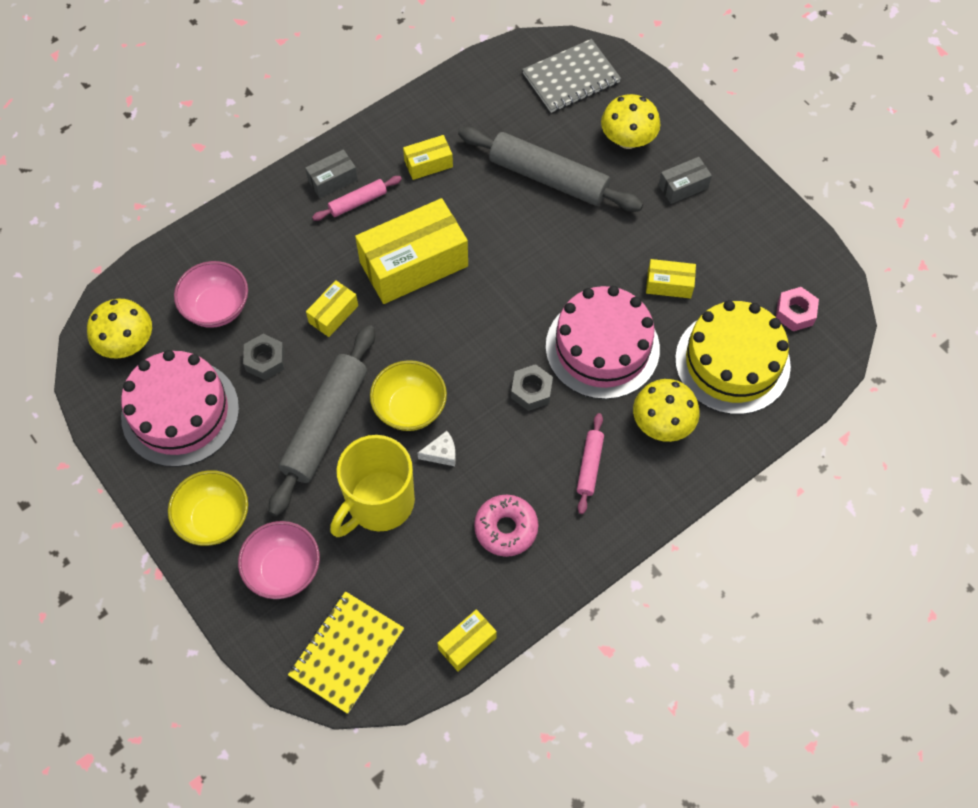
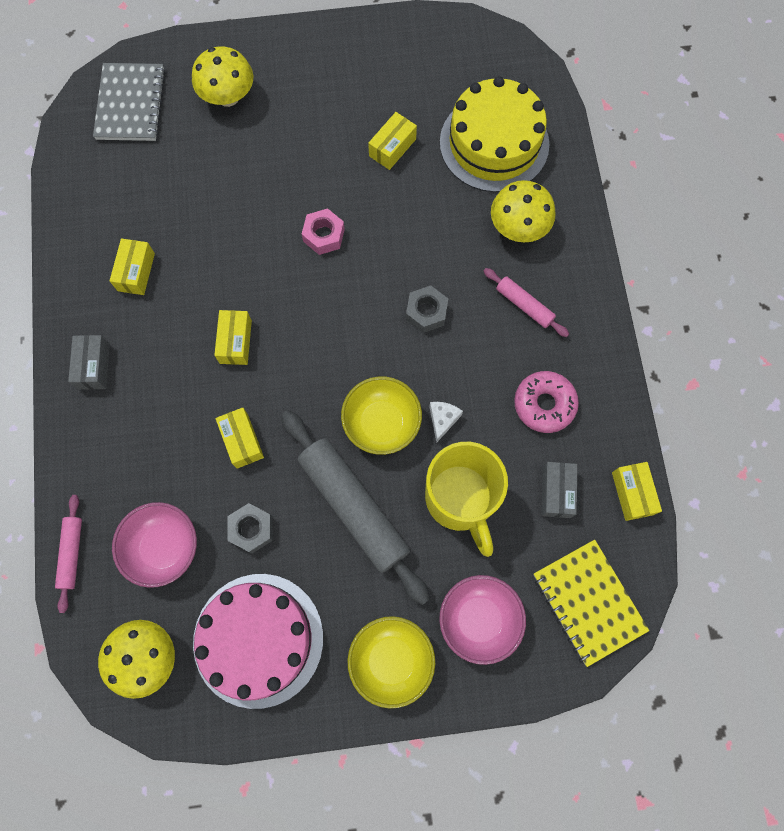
camera: 60 degrees left, 10 degrees up
pink rolling pin [312,176,402,221] -> pink rolling pin moved to [55,495,82,613]
yellow box [355,198,468,304] -> yellow box [214,310,252,365], size x0.47
grey rolling pin [458,127,643,212] -> none
pink cake [546,286,660,399] -> none
grey box [659,157,712,204] -> grey box moved to [541,462,577,518]
pink nut [776,287,819,331] -> pink nut moved to [302,208,345,255]

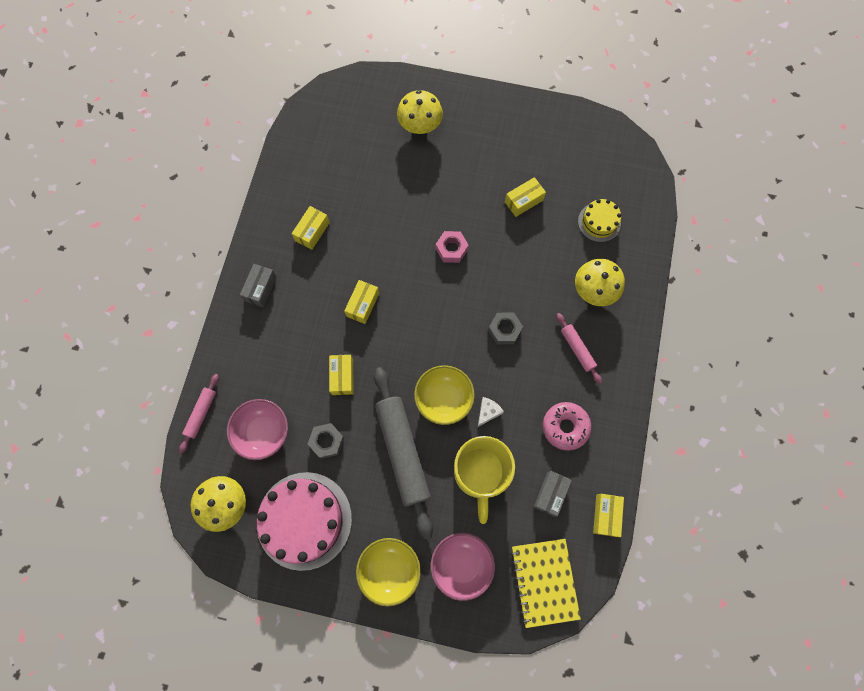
camera: 20 degrees right, 0 degrees up
grey notebook [93,63,166,141] -> none
yellow cake [440,76,549,192] -> yellow cake [578,199,621,242], size x0.51

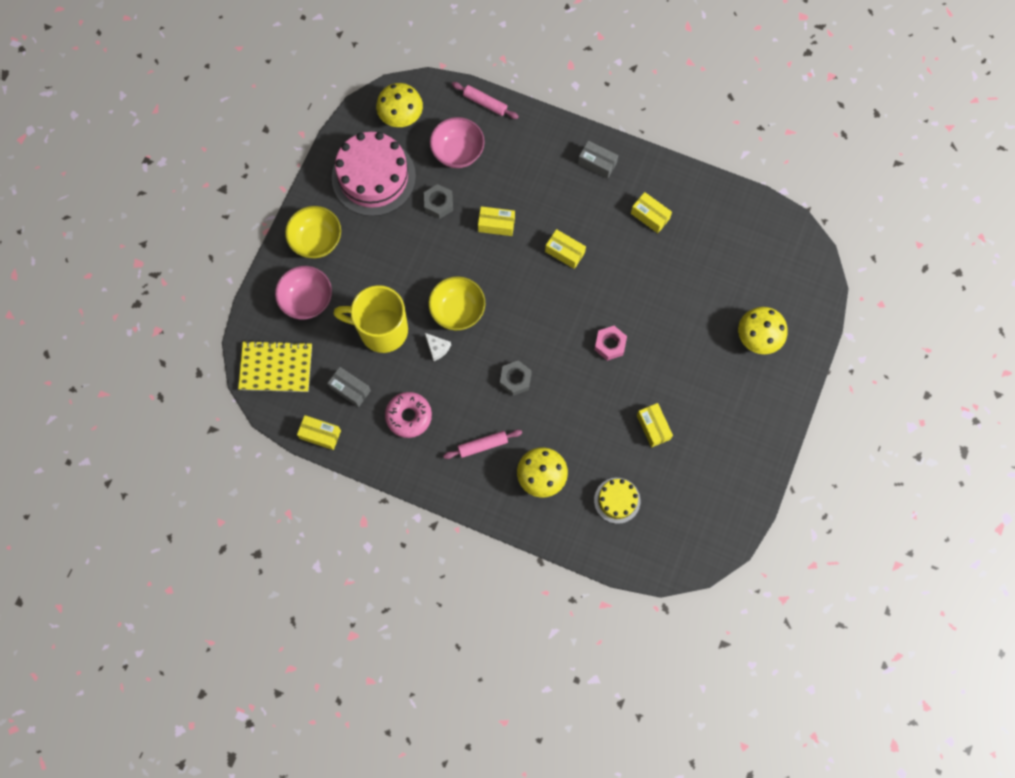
camera: 100 degrees right, 0 degrees up
grey rolling pin [374,367,433,540] -> none

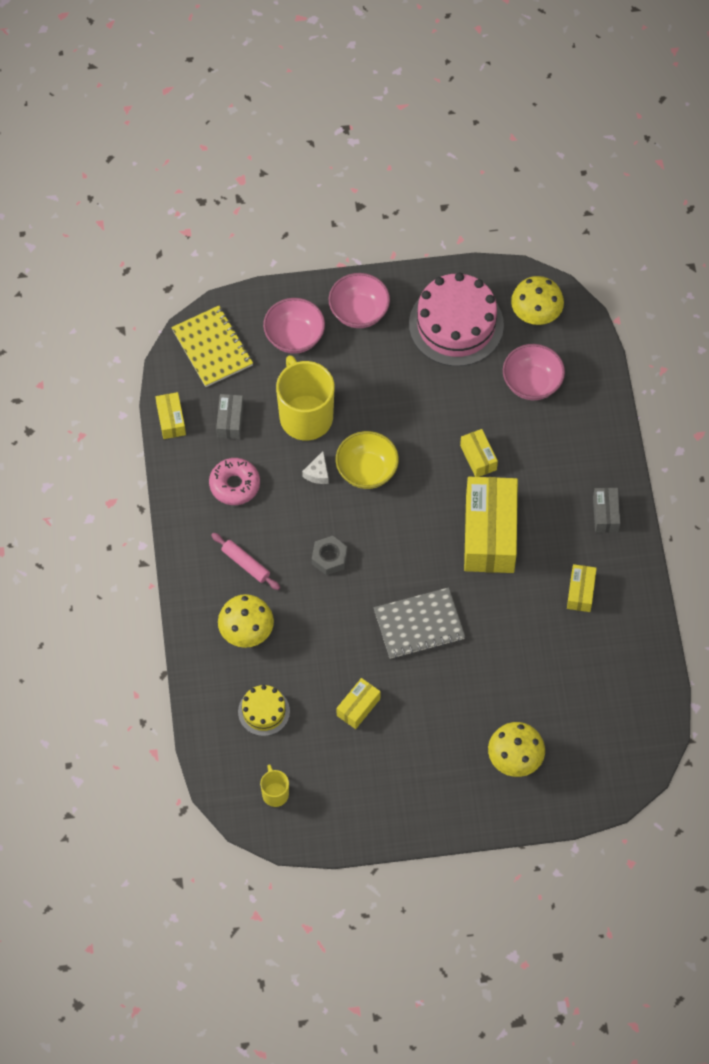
camera: 60 degrees right, 10 degrees down
yellow bowl [285,206,341,258] -> pink bowl [329,273,390,328]
grey nut [424,184,453,219] -> none
pink rolling pin [452,82,519,119] -> none
yellow box [545,229,586,269] -> yellow box [464,477,518,573], size x2.12
pink nut [594,326,627,361] -> grey notebook [374,587,465,659]
none -> yellow mug [260,764,289,807]

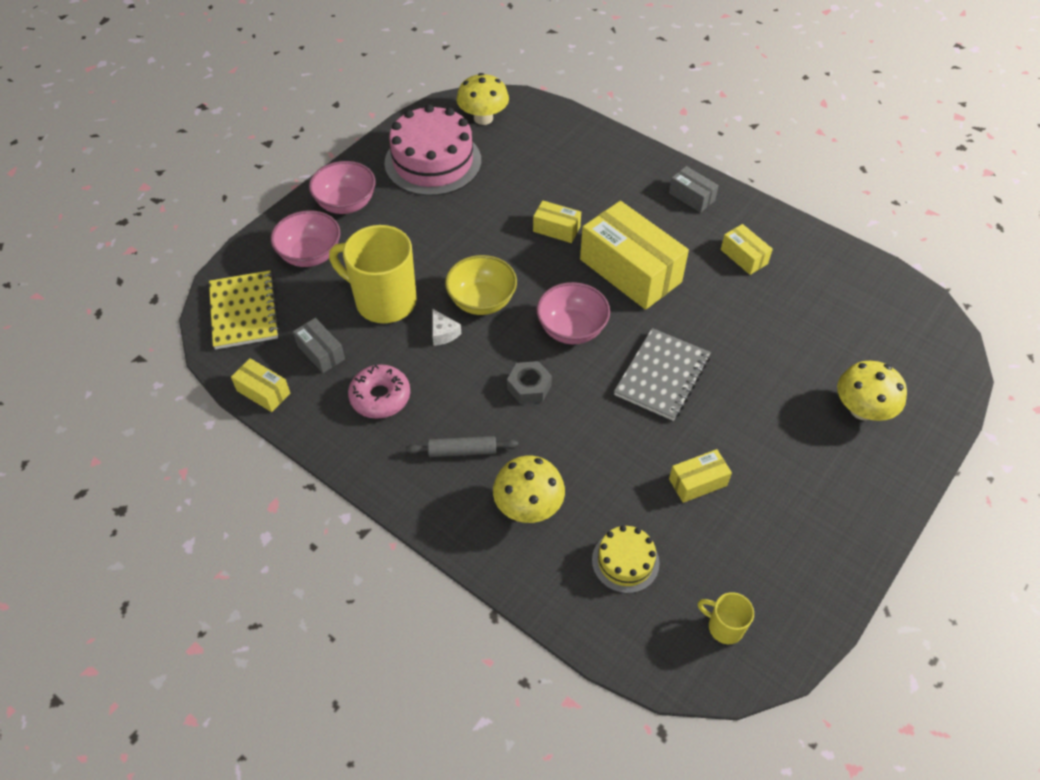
camera: 45 degrees left, 10 degrees down
yellow notebook [171,306,253,387] -> yellow notebook turned 60 degrees clockwise [209,270,280,350]
pink rolling pin [211,533,280,590] -> grey rolling pin [406,436,518,457]
yellow box [337,678,381,729] -> yellow box turned 75 degrees clockwise [669,449,732,503]
pink bowl [503,344,565,400] -> pink bowl moved to [537,282,610,344]

